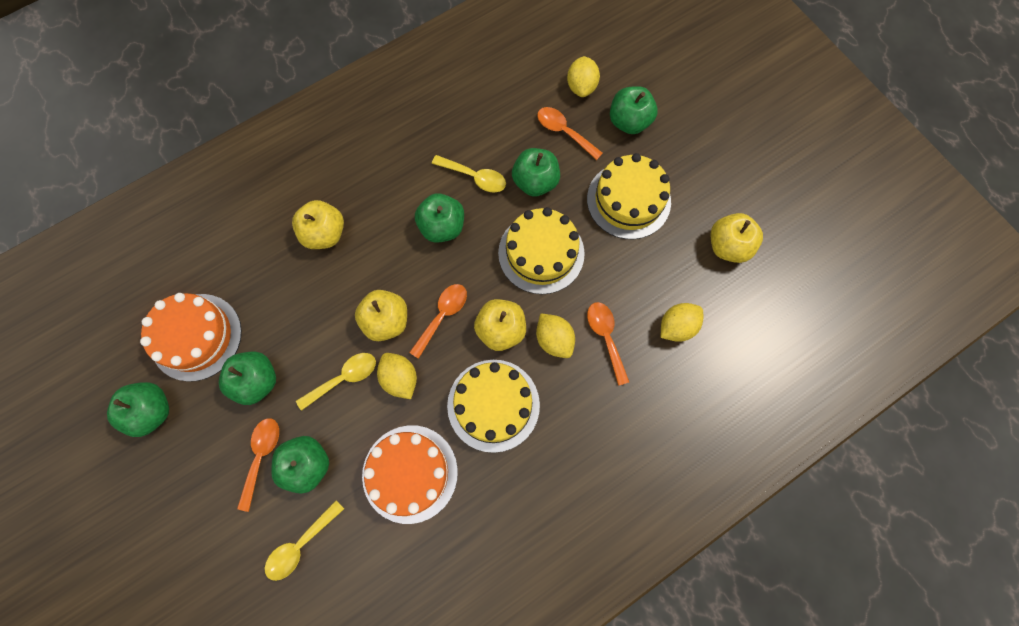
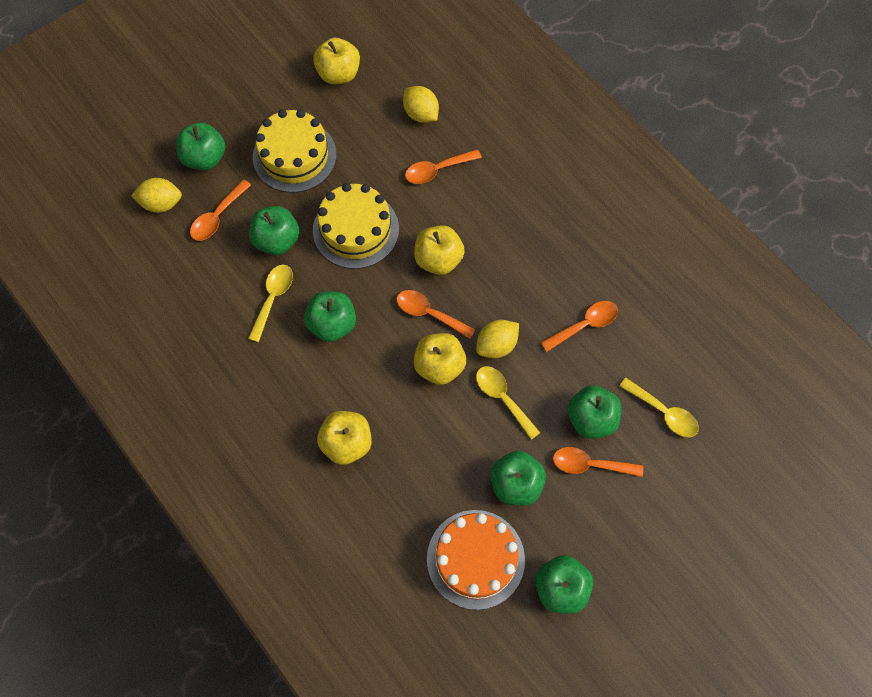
camera: 95 degrees left, 5 degrees down
orange cake [362,425,458,524] -> orange spoon [541,301,618,352]
yellow cake [447,360,540,453] -> none
yellow lemon [536,313,575,358] -> none

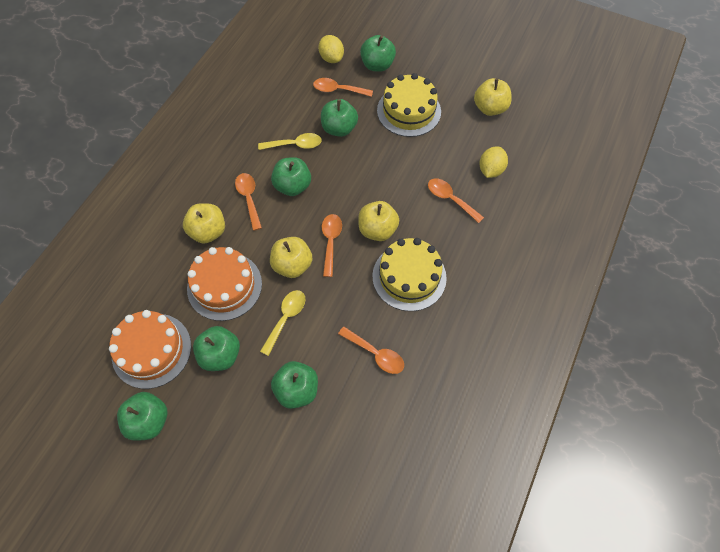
camera: 65 degrees right, 5 degrees down
yellow cake [313,183,399,269] -> yellow cake moved to [372,238,447,311]
yellow lemon [476,320,519,358] -> none
orange spoon [553,447,643,477] -> orange spoon moved to [235,173,262,231]
yellow spoon [619,378,699,437] -> none
none -> orange cake [187,247,262,321]

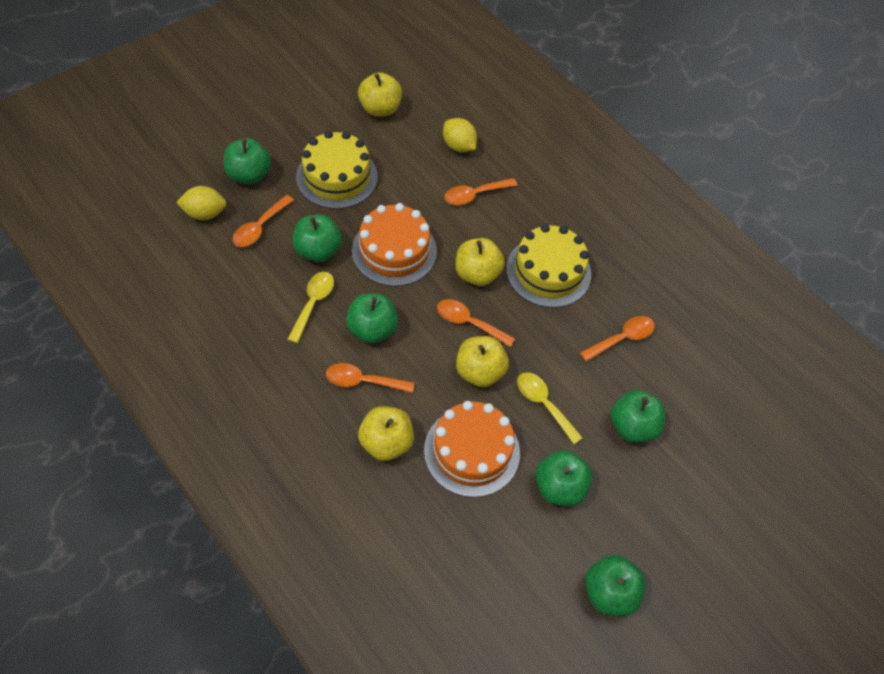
camera: 70 degrees left, 5 degrees down
orange cake [109,310,191,389] -> orange cake moved to [352,203,437,287]

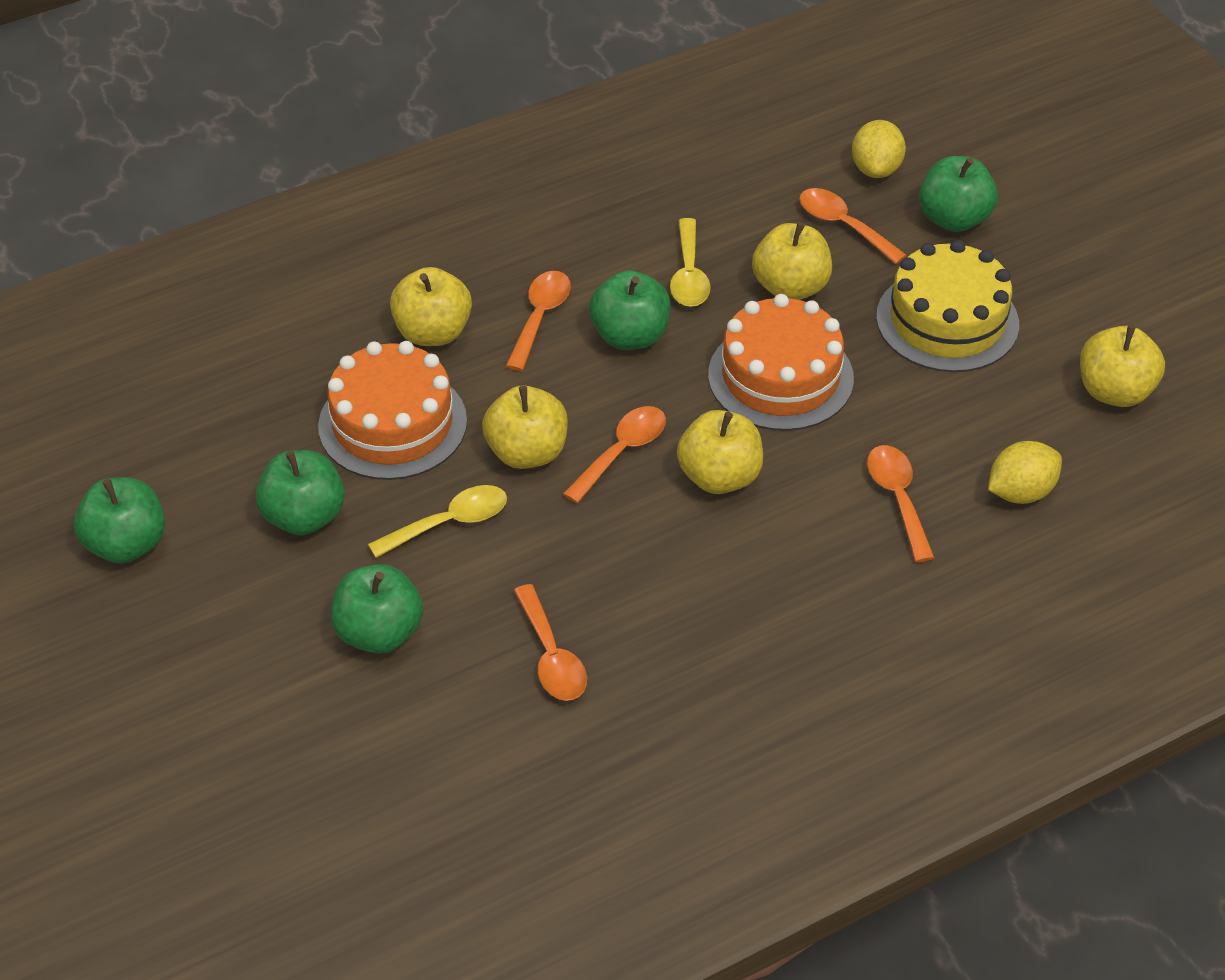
camera: 105 degrees right, 10 degrees down
yellow spoon [287,272,334,343] -> yellow spoon turned 60 degrees clockwise [670,218,711,307]
green apple [293,214,342,262] -> yellow apple [752,222,832,300]
yellow cake [506,224,591,308] -> none

